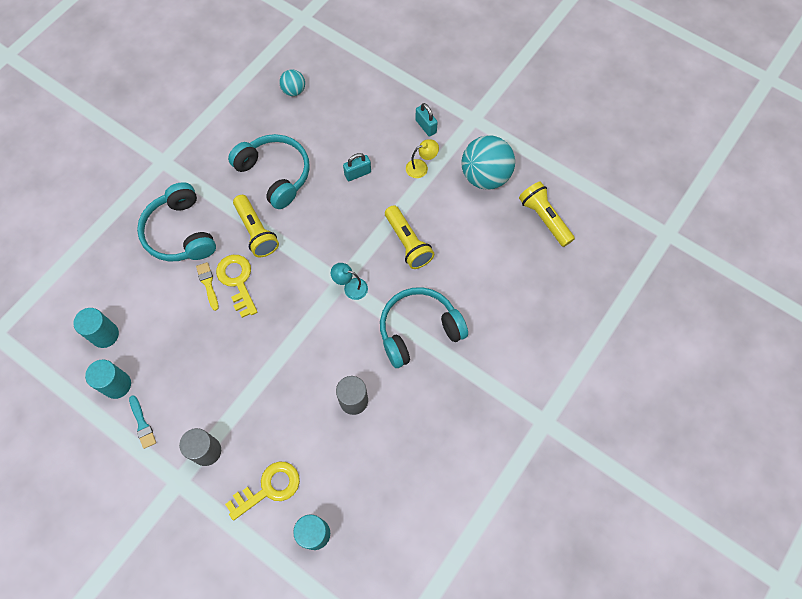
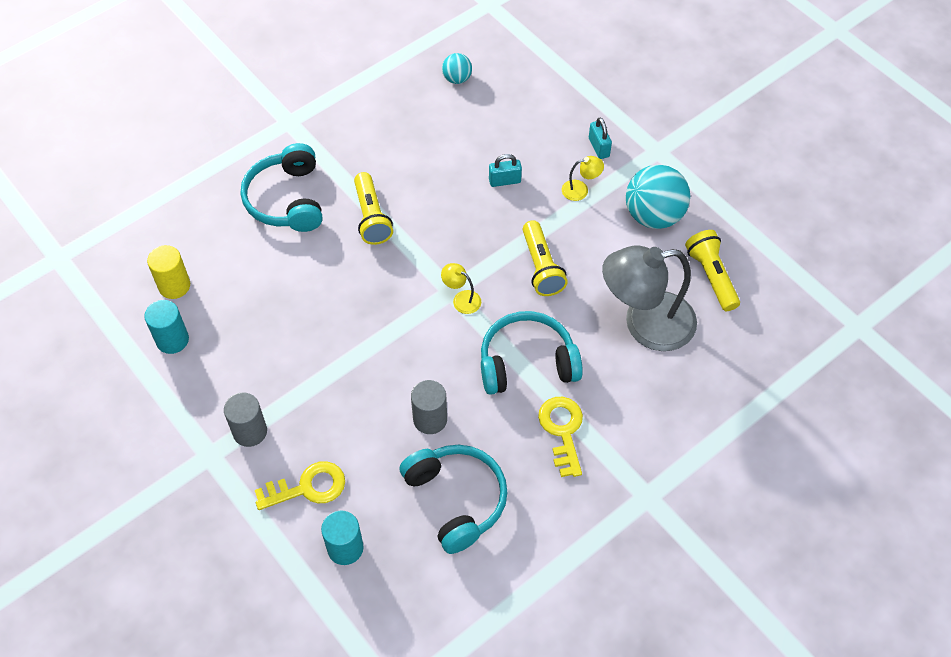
camera: 15 degrees right, 10 degrees down
turquoise cylinder [73,308,119,348] -> yellow cylinder [147,245,190,299]
turquoise brush [129,395,156,449] -> none
yellow brush [196,262,219,311] -> none
yellow key [216,255,257,318] -> yellow key moved to [538,397,583,477]
turquoise headphones [228,134,310,209] -> turquoise headphones moved to [399,445,508,554]
turquoise lamp [331,263,368,300] -> yellow lamp [441,263,481,314]
none -> grey lamp [602,245,697,351]

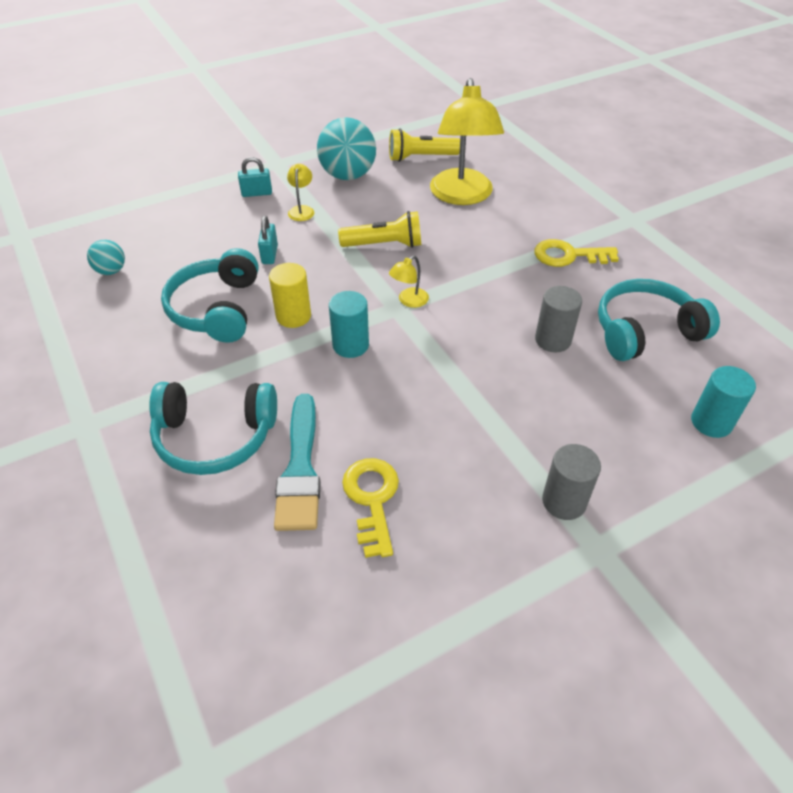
camera: 80 degrees left, 10 degrees down
turquoise cylinder [144,300,189,354] -> turquoise cylinder moved to [329,291,369,358]
yellow cylinder [147,245,190,299] -> yellow cylinder moved to [269,263,311,328]
yellow key [255,461,345,510] -> yellow key moved to [342,458,399,558]
yellow flashlight [354,172,393,245] -> none
turquoise headphones [481,311,583,395] -> turquoise headphones moved to [161,248,259,343]
grey lamp [602,245,697,351] -> yellow lamp [430,78,504,205]
none -> turquoise brush [274,394,321,531]

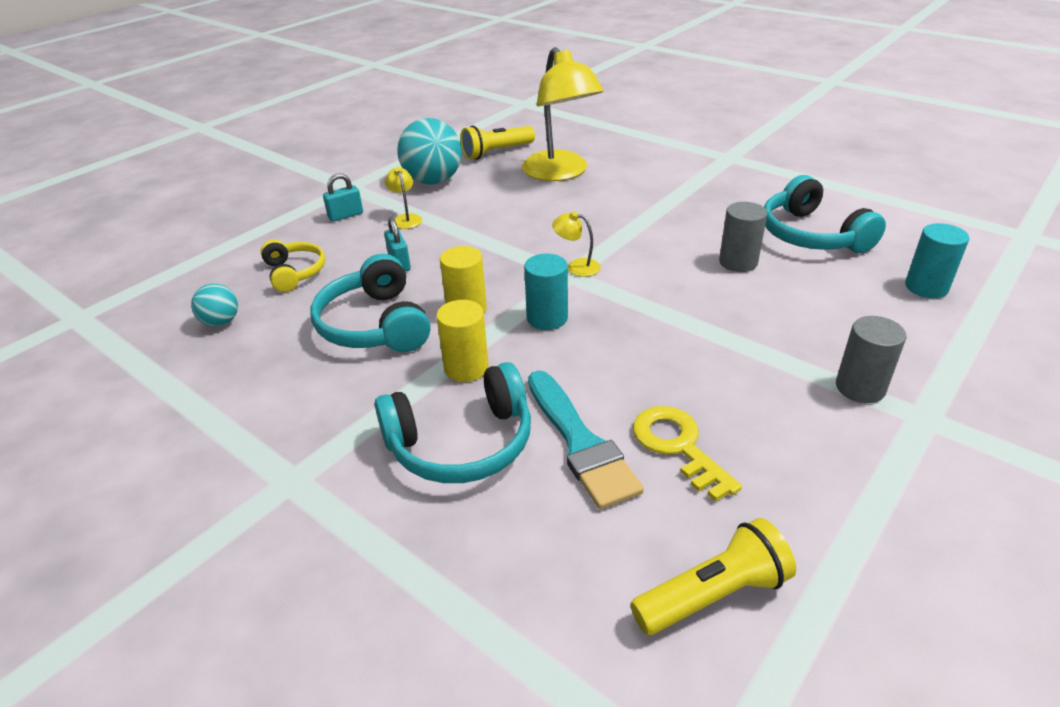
camera: 20 degrees left, 10 degrees down
yellow flashlight [338,211,421,248] -> yellow flashlight moved to [630,518,796,635]
yellow lamp [389,256,429,308] -> yellow lamp turned 90 degrees clockwise [552,211,601,277]
yellow key [534,239,619,267] -> none
turquoise headphones [598,279,720,361] -> turquoise headphones turned 75 degrees counterclockwise [764,175,886,253]
none -> yellow headphones [260,240,325,292]
none -> yellow cylinder [436,300,489,382]

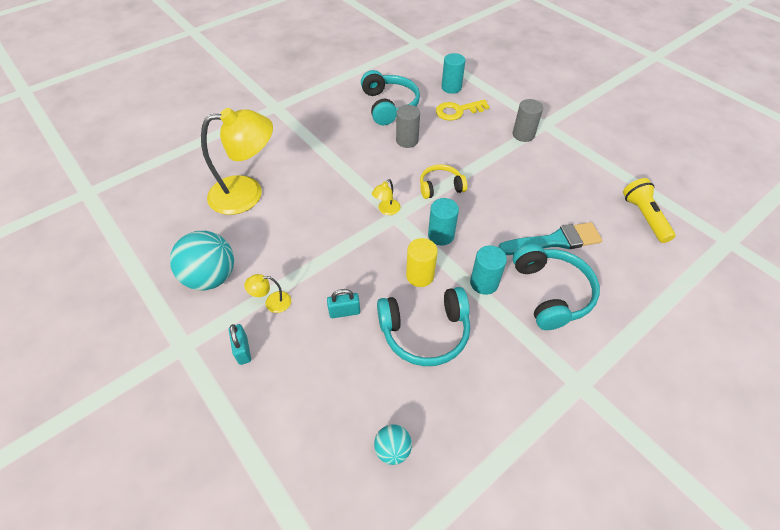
camera: 80 degrees left, 15 degrees up
yellow headphones [260,240,325,292] -> yellow headphones moved to [420,164,467,199]
yellow cylinder [436,300,489,382] -> turquoise cylinder [470,245,507,295]
yellow flashlight [460,125,535,159] -> none
yellow key [633,406,742,502] -> yellow key moved to [436,99,489,121]
turquoise headphones [764,175,886,253] -> turquoise headphones turned 90 degrees counterclockwise [361,70,420,125]

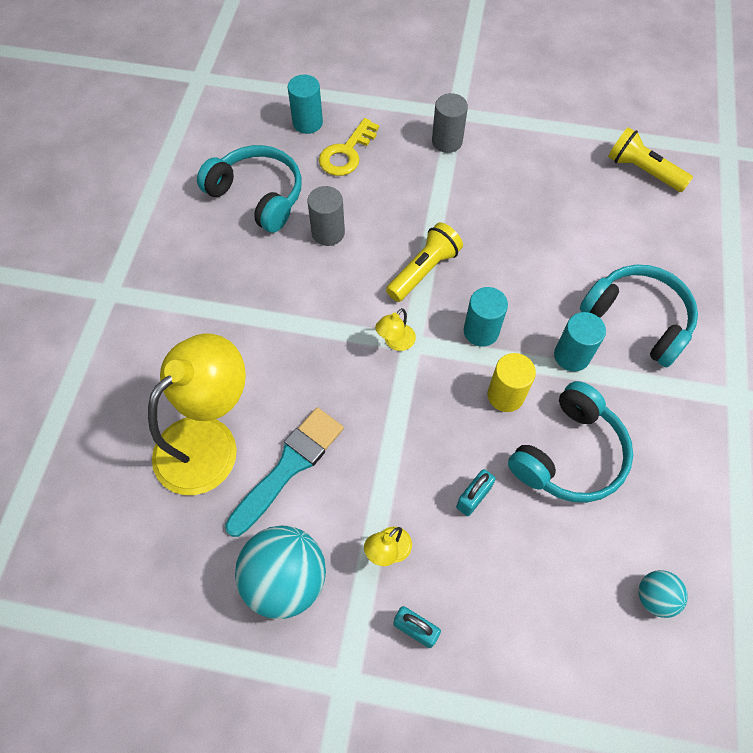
camera: 40 degrees left, 10 degrees up
yellow lamp [372,179,401,215] -> yellow lamp turned 45 degrees clockwise [375,308,416,351]
yellow headphones [420,164,467,199] -> yellow flashlight [386,222,463,302]
turquoise brush [498,222,602,255] -> turquoise brush moved to [225,407,344,537]

